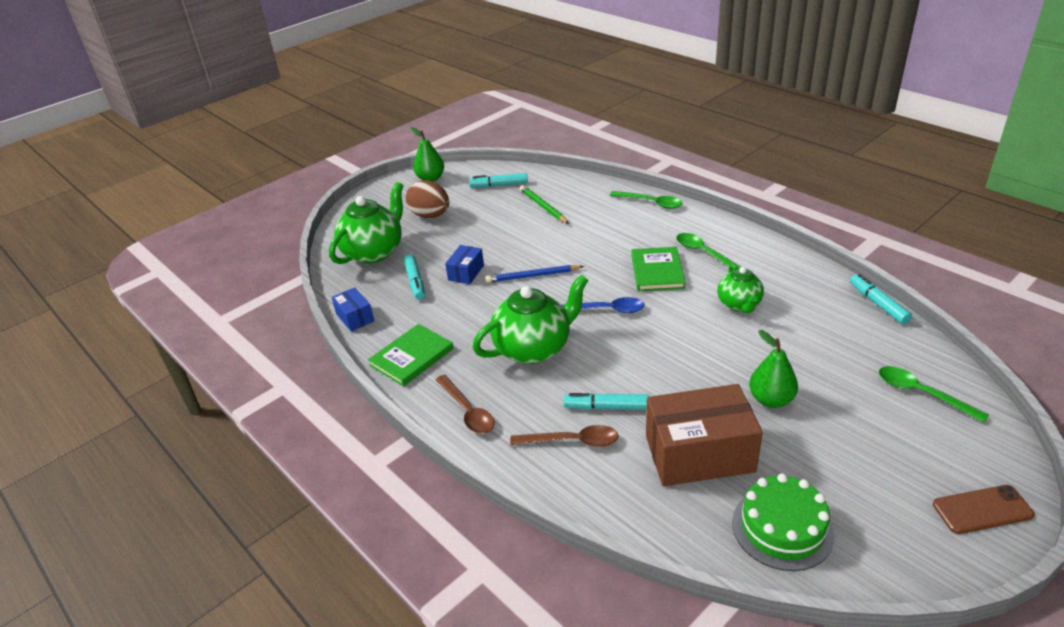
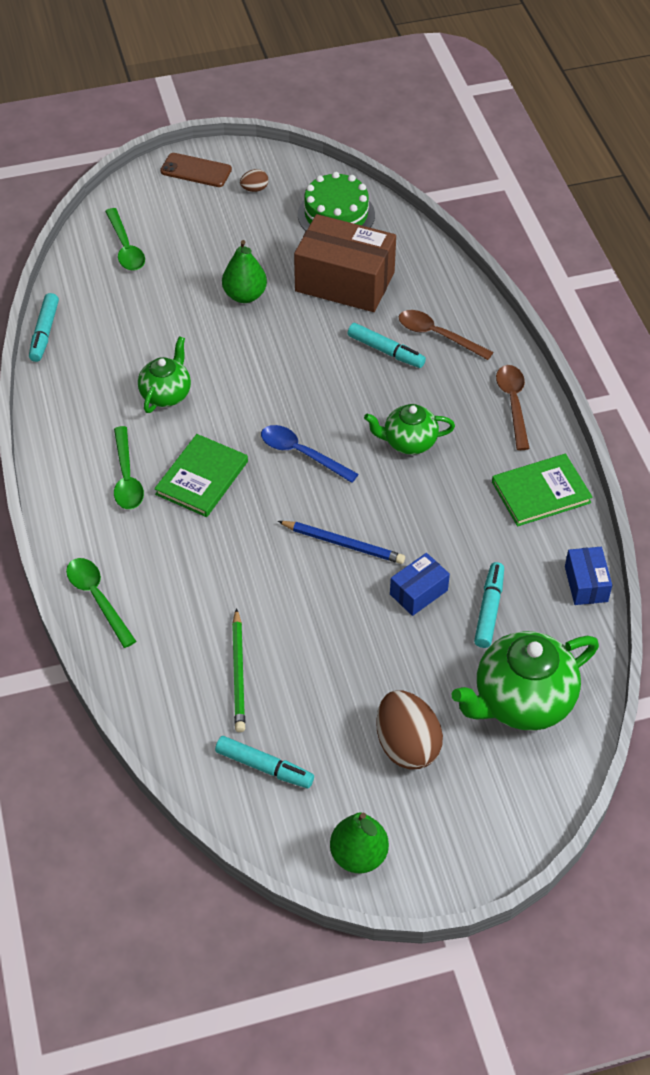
camera: 155 degrees left, 15 degrees up
green teapot [472,274,589,364] -> green teapot [364,404,455,455], size x0.60
none -> brown egg [240,169,269,192]

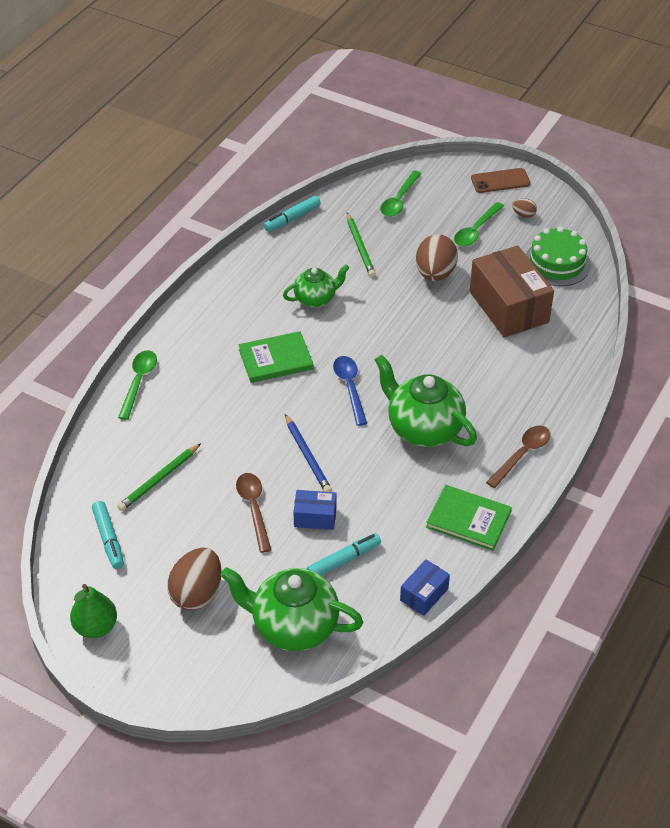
camera: 45 degrees right, 5 degrees down
green spoon [114,426,144,509] -> green spoon moved to [454,202,504,246]
brown phone [160,153,232,187] -> brown phone turned 75 degrees counterclockwise [471,168,530,193]
green pear [222,240,267,303] -> brown egg [416,234,458,281]
turquoise marker [348,323,426,368] -> none
green teapot [364,404,455,455] -> green teapot [375,355,477,447], size x1.68
brown spoon [399,310,493,360] -> brown spoon moved to [236,473,272,553]
none -> green pencil [347,213,376,277]

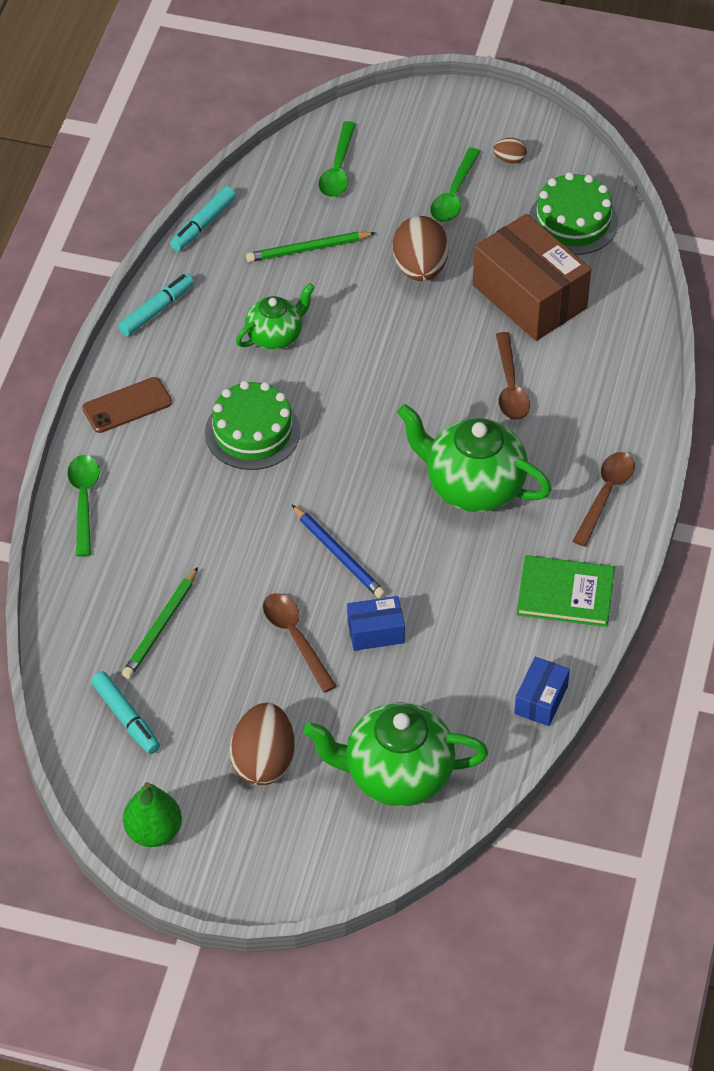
camera: 15 degrees left, 5 degrees up
green book [238,331,313,383] -> green cake [205,381,300,470]
turquoise marker [307,533,381,576] -> turquoise marker moved to [118,273,194,336]
blue spoon [333,356,367,426] -> none
green pencil [347,213,376,277] -> green pencil turned 105 degrees clockwise [246,232,375,262]
brown phone [471,168,530,193] -> brown phone moved to [82,377,172,433]
none -> brown spoon [496,332,530,420]

